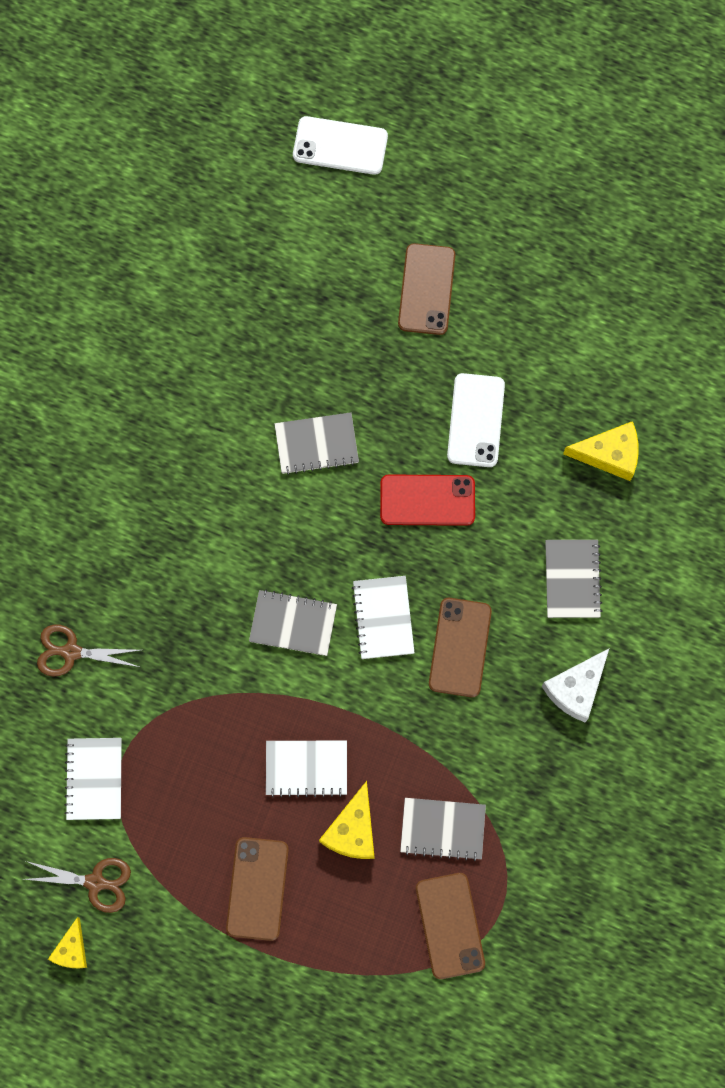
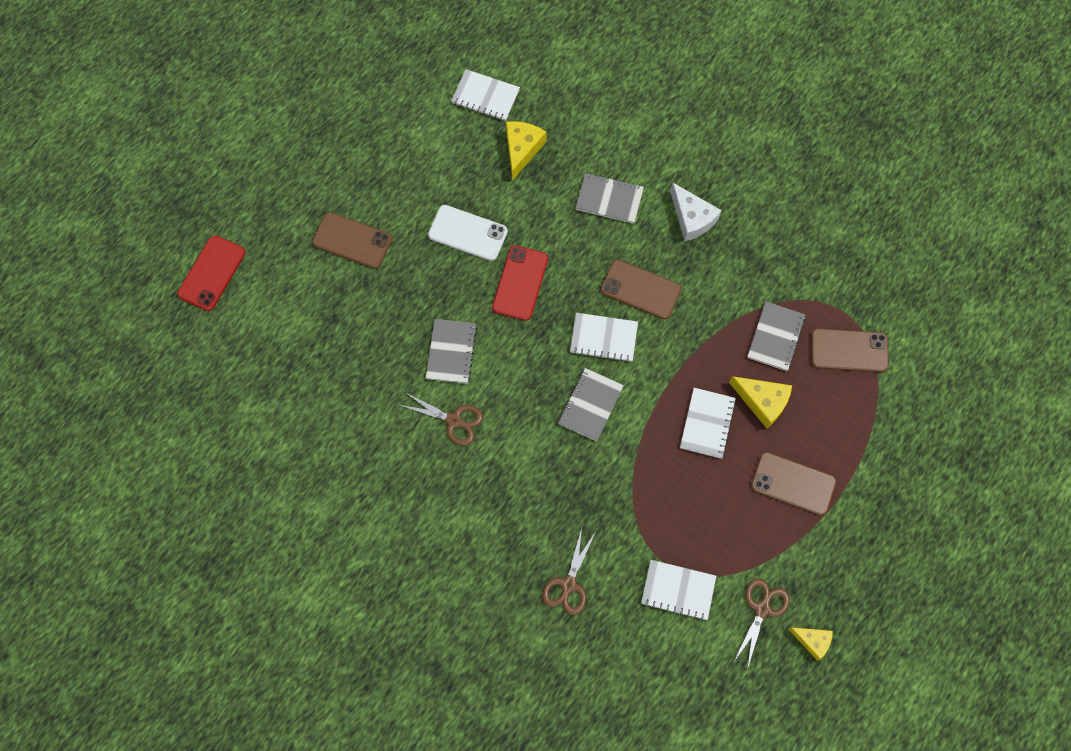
camera: 75 degrees left, 5 degrees down
white phone [293,116,388,175] -> red phone [177,235,245,311]
none -> brown scissors [400,392,483,446]
none -> white notebook [451,69,520,121]

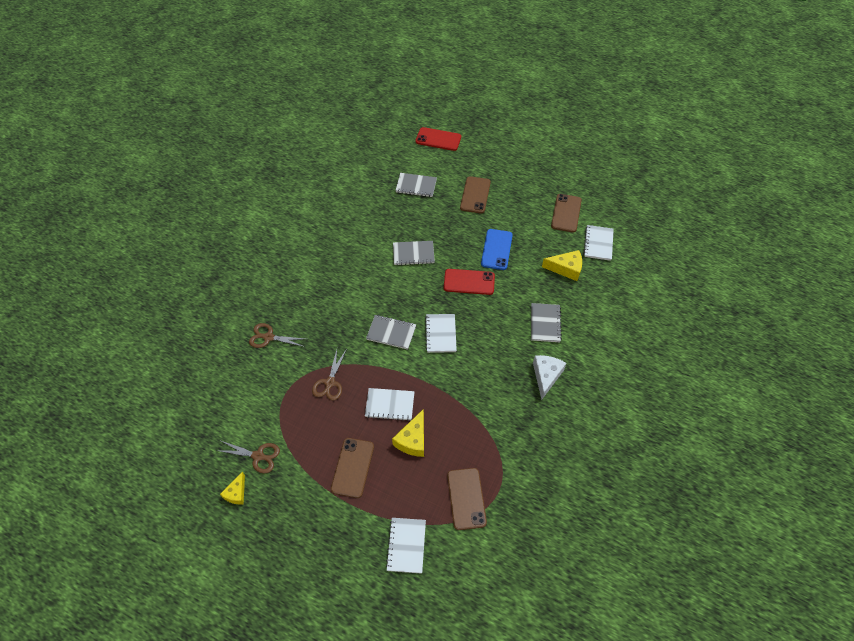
camera: 80 degrees right, 15 degrees down
brown scissors [400,392,483,446] -> brown scissors moved to [312,349,347,400]
white phone [428,205,508,261] -> blue phone [481,229,513,270]
brown phone [601,259,682,319] -> brown phone moved to [551,194,582,233]
white notebook [641,560,716,621] -> white notebook moved to [386,518,426,574]
white cheese [670,182,722,242] -> white cheese turned 150 degrees clockwise [533,355,566,400]
grey notebook [747,301,806,371] -> grey notebook moved to [395,173,437,197]

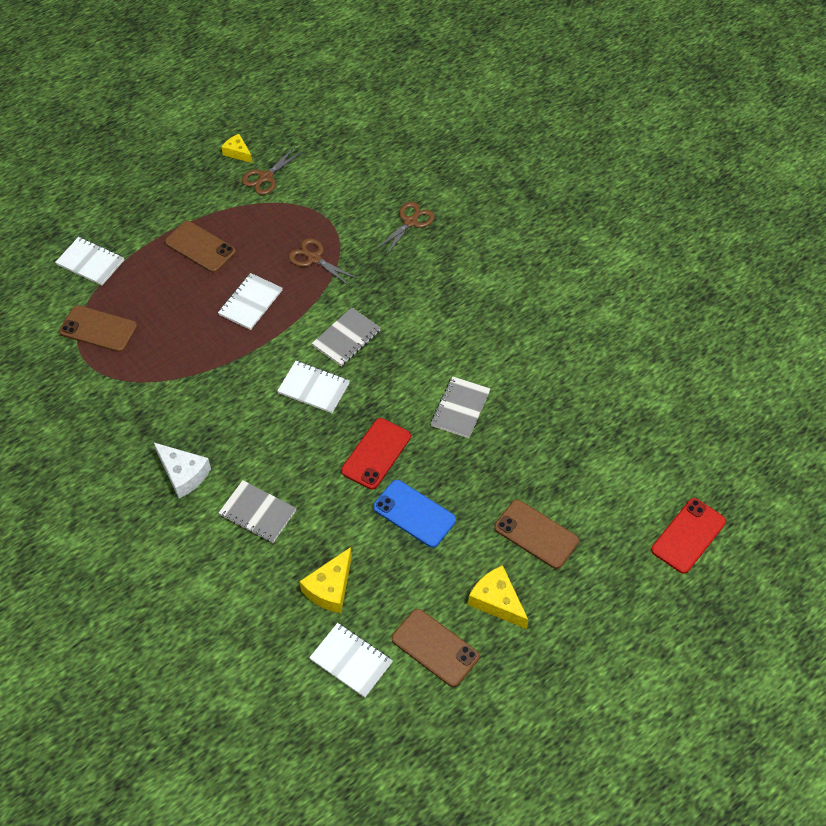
camera: 115 degrees right, 0 degrees up
yellow cheese [392,409,424,457] -> yellow cheese moved to [468,565,528,629]
grey notebook [395,173,437,197] -> none

